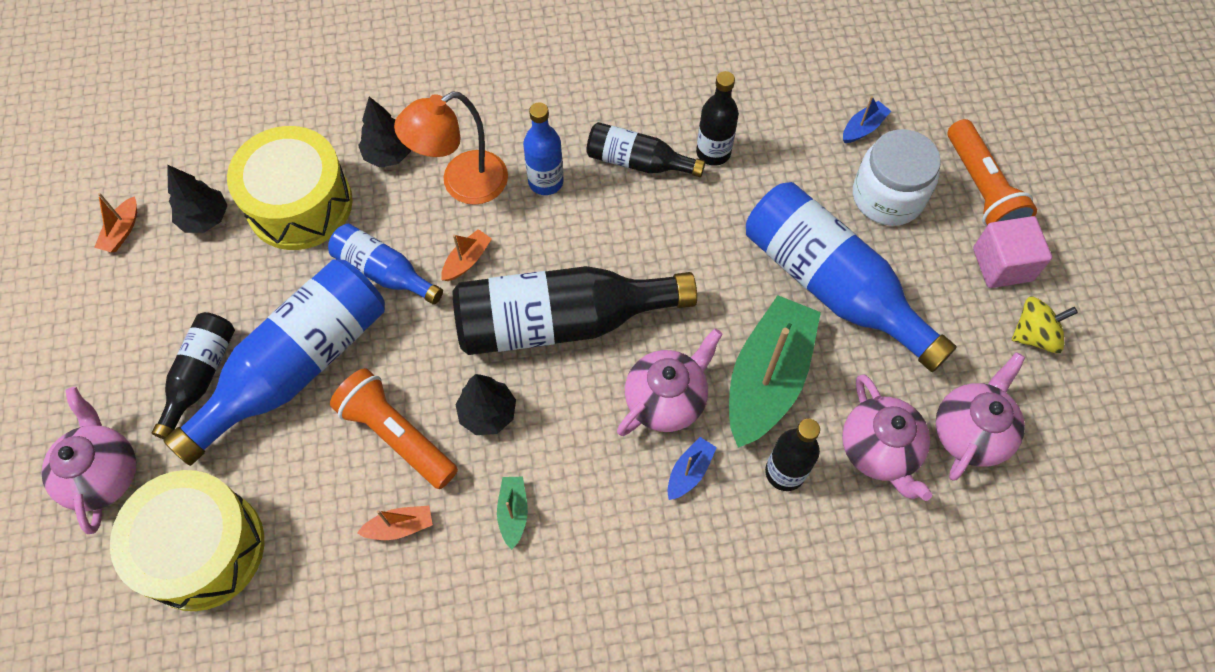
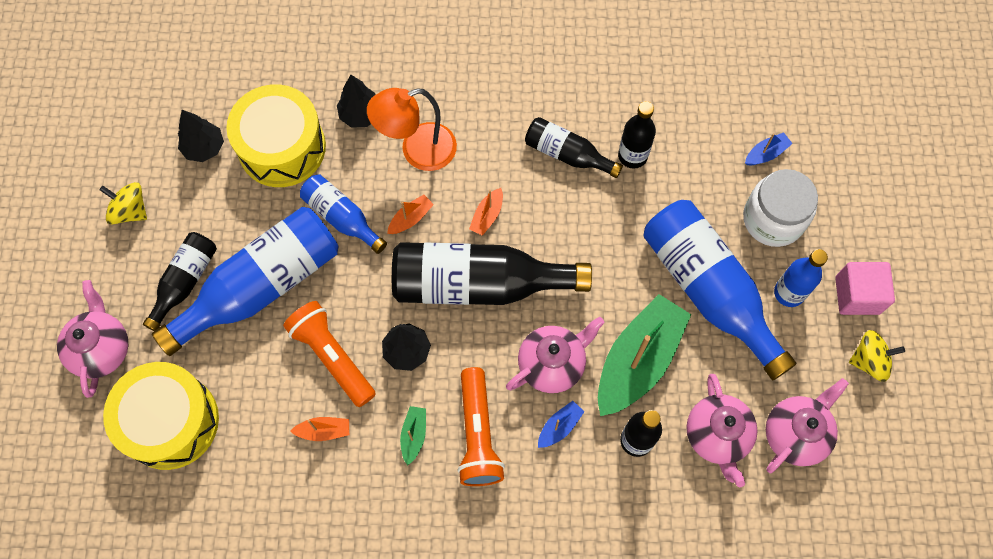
camera: 10 degrees right, 5 degrees up
orange boat [94,193,137,252] -> orange boat moved to [469,188,503,236]
blue bottle [523,103,564,195] -> blue bottle moved to [774,249,828,307]
orange flashlight [948,119,1037,226] -> orange flashlight moved to [457,367,505,486]
none -> yellow spinning top [100,182,147,224]

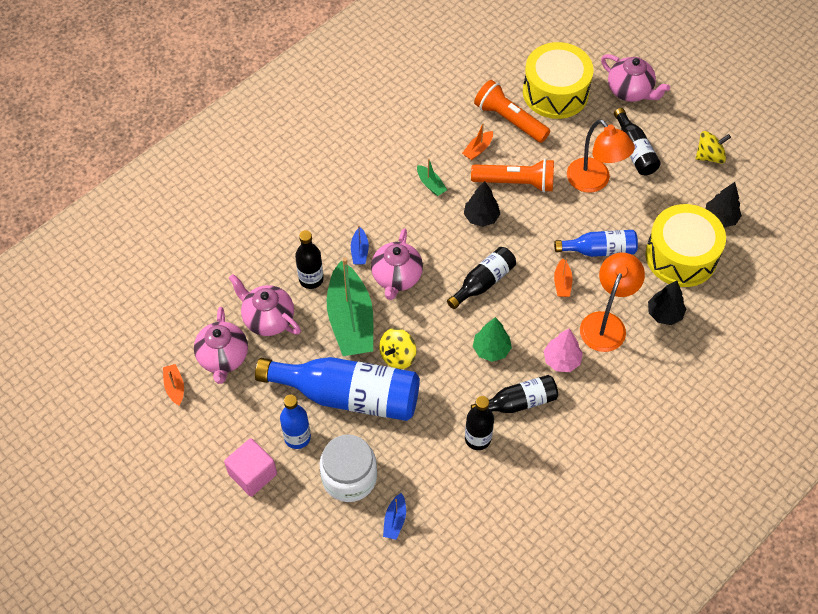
camera: 135 degrees right, 10 degrees down
blue bottle [152,207,338,356] -> orange lamp [567,119,635,192]
black bottle [392,242,592,305] -> black bottle [447,247,516,309], size x0.54
orange flashlight [457,367,505,486] -> orange flashlight moved to [474,80,550,143]
orange boat [469,188,503,236] -> orange boat moved to [163,364,184,405]
yellow spinning top [849,330,905,382] -> yellow spinning top moved to [379,328,416,369]
none -> green tree [473,317,512,362]
none -> pink tree [544,328,583,372]

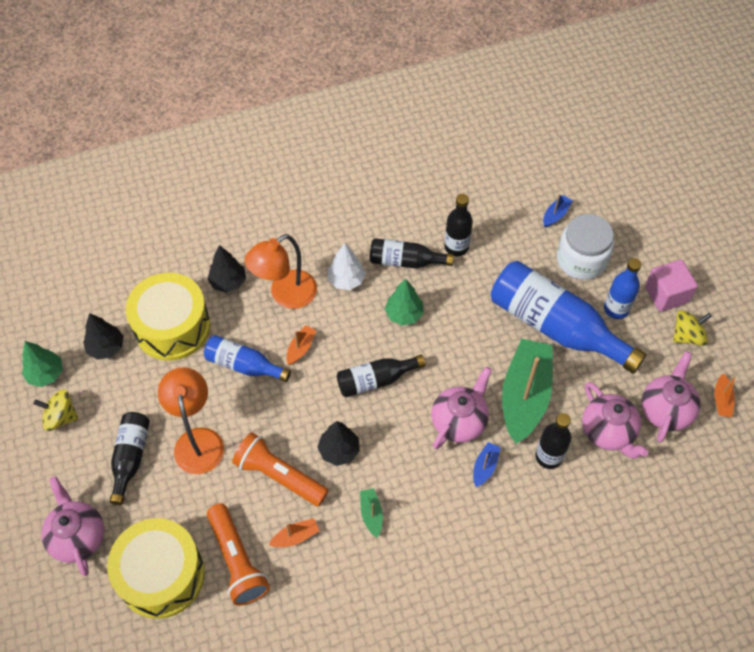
camera: 155 degrees left, 0 degrees up
yellow spinning top [379,328,416,369] -> yellow spinning top moved to [673,310,712,346]
pink tree [544,328,583,372] -> white tree [328,243,366,290]
none -> green tree [22,341,63,387]

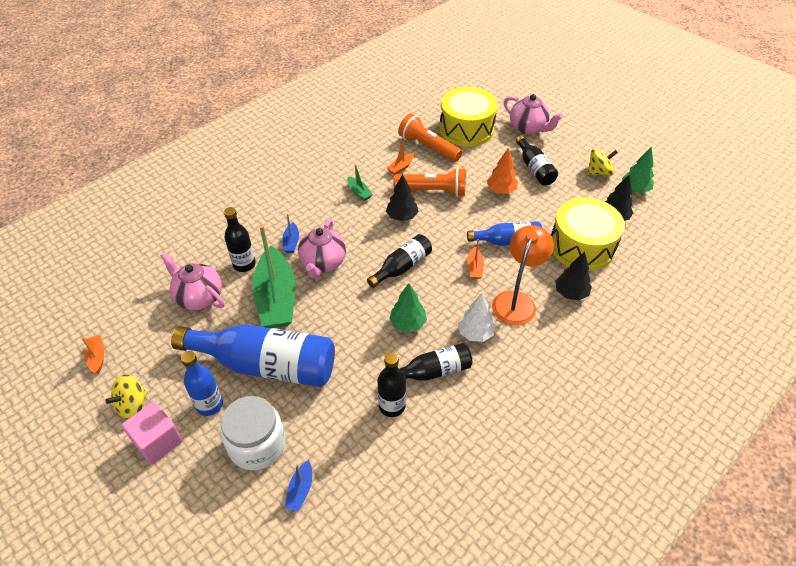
camera: 155 degrees right, 10 degrees down
orange lamp [158,367,224,474] -> orange tree [487,148,518,194]
pink teapot [642,351,700,442] -> none

